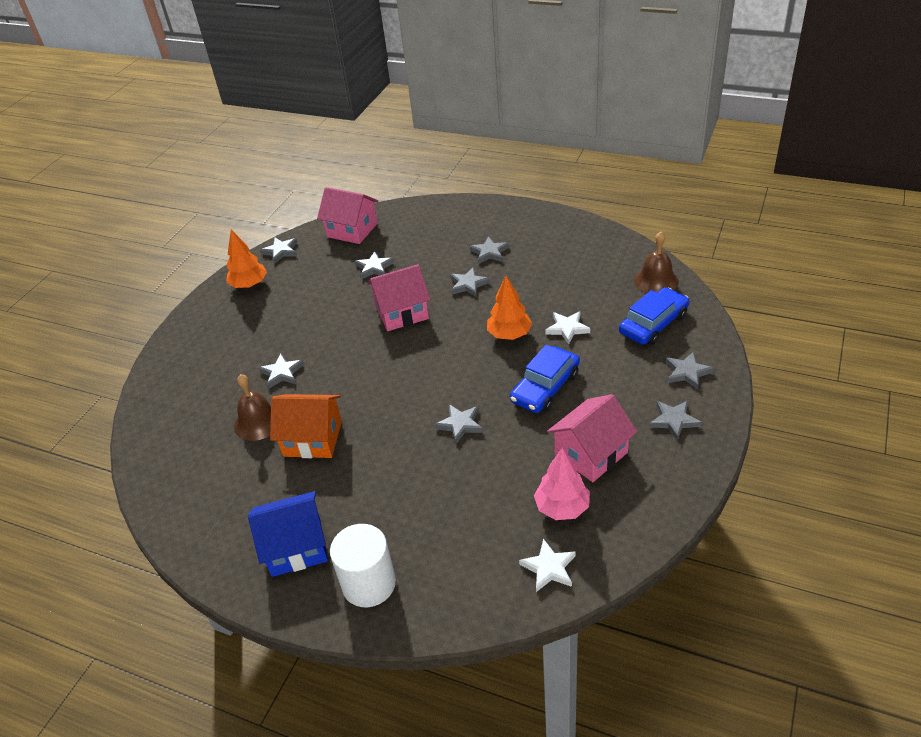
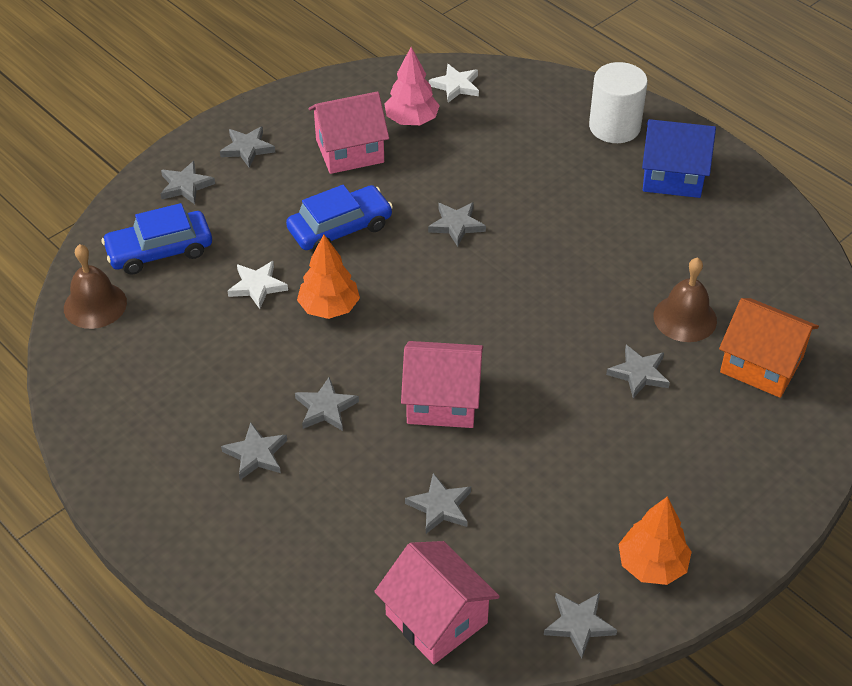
camera: 160 degrees left, 5 degrees up
orange house [270,394,342,458] -> orange house moved to [719,298,819,398]

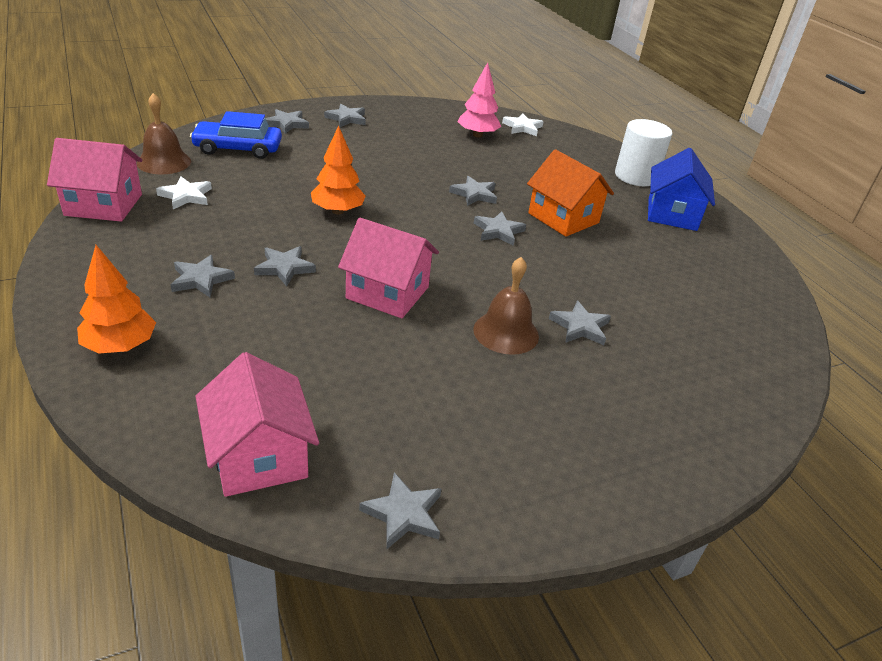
camera: 15 degrees right, 10 degrees down
white star [227,261,288,309] -> white star moved to [156,176,212,209]
blue car [286,185,393,251] -> none
pink house [309,91,389,174] -> pink house moved to [47,138,142,222]
grey star [405,473,471,534] -> grey star moved to [474,211,526,246]
orange tree [618,496,692,585] -> orange tree moved to [77,245,156,354]
blue house [642,119,716,198] -> blue house turned 75 degrees clockwise [648,148,715,231]
brown bell [654,257,717,342] -> brown bell moved to [473,257,539,355]
orange house [719,298,819,398] -> orange house moved to [527,149,614,237]

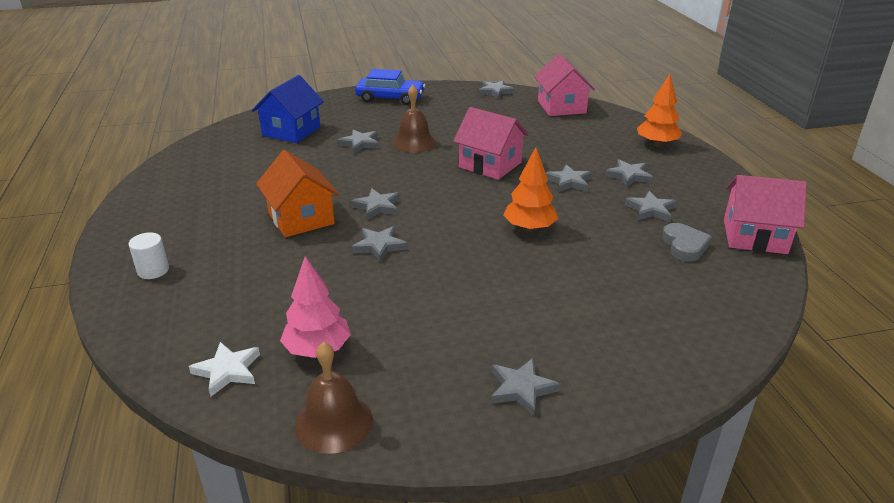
camera: 165 degrees left, 5 degrees down
brown bell [137,93,191,175] -> brown bell moved to [295,342,373,454]
white star [156,176,212,209] -> grey heart [662,223,712,262]
blue car [190,111,282,159] -> blue car moved to [355,69,425,105]
grey star [265,109,309,134] -> grey star moved to [625,191,677,222]
white cylinder [615,119,672,186] -> white cylinder [129,232,169,279], size x0.55
blue house [648,148,715,231] -> blue house moved to [252,75,324,143]

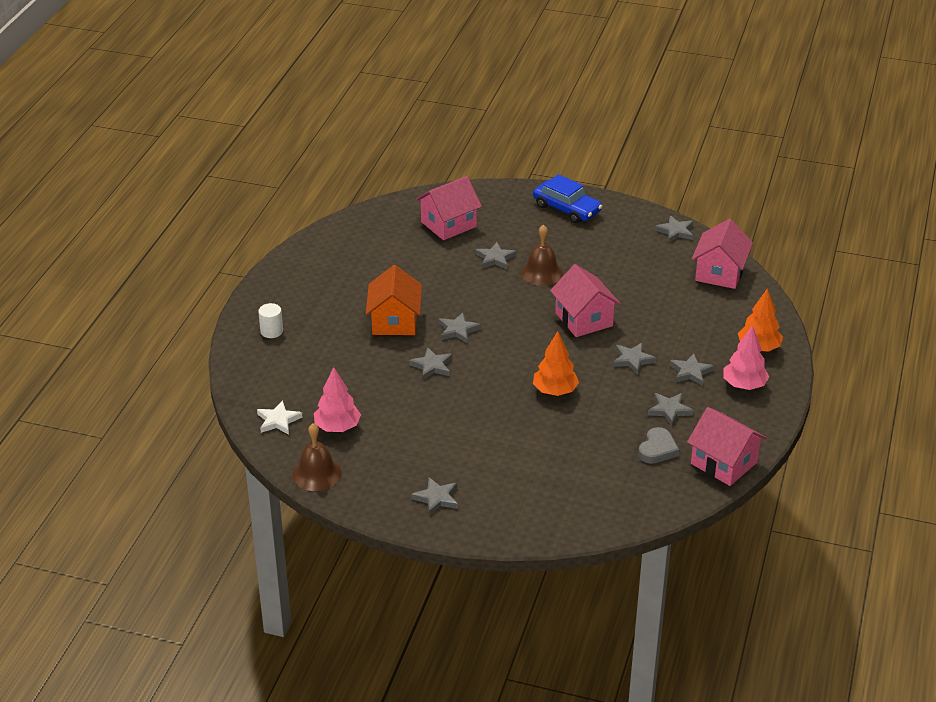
camera: 30 degrees right, 5 degrees up
blue house [252,75,324,143] -> pink house [416,176,482,240]
none -> pink tree [723,325,769,390]

